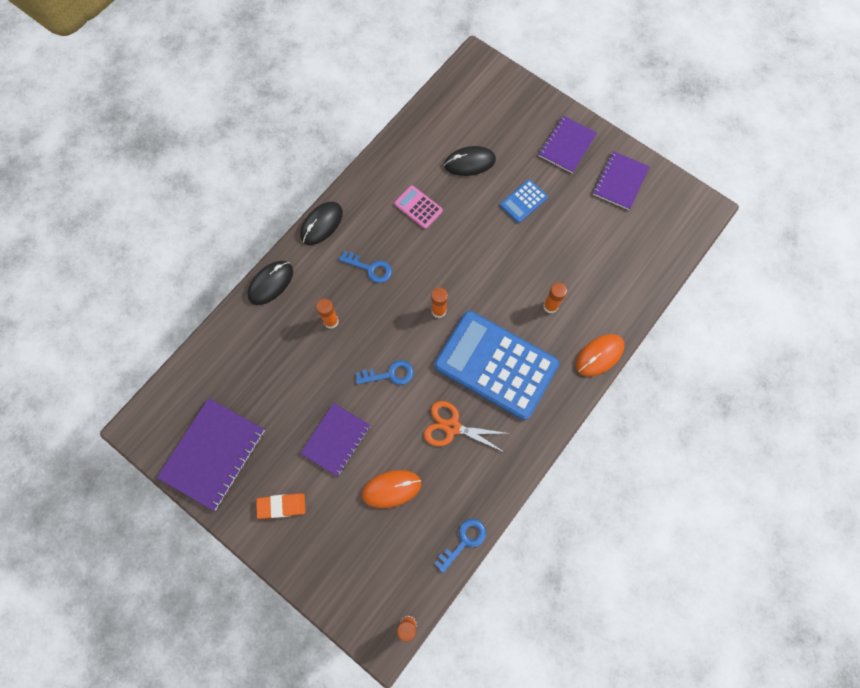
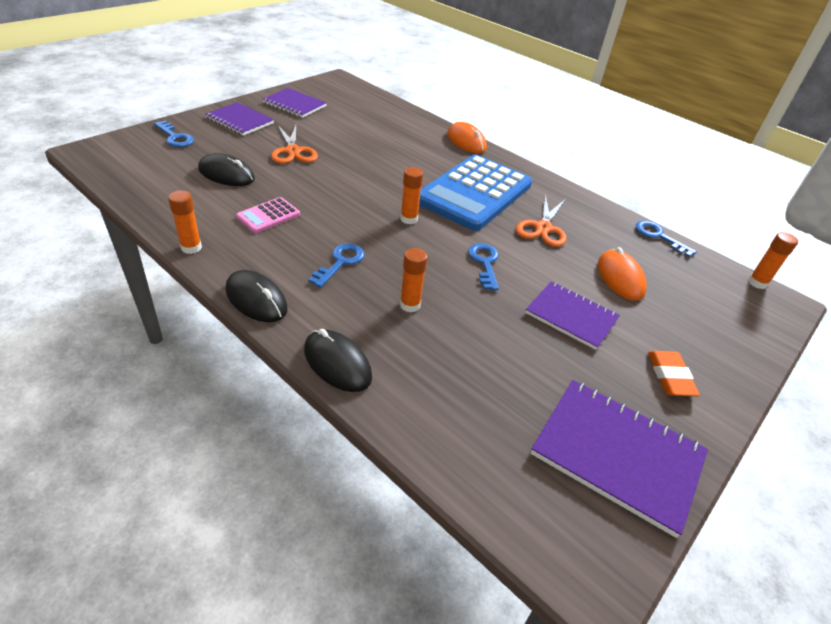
camera: 90 degrees left, 30 degrees down
black mouse [444,146,496,176] -> black mouse turned 60 degrees counterclockwise [198,153,255,186]
blue calculator [500,179,548,223] -> orange scissors [271,125,318,164]
orange glue stick [543,283,567,313] -> orange glue stick moved to [168,190,202,254]
none -> blue key [154,121,194,147]

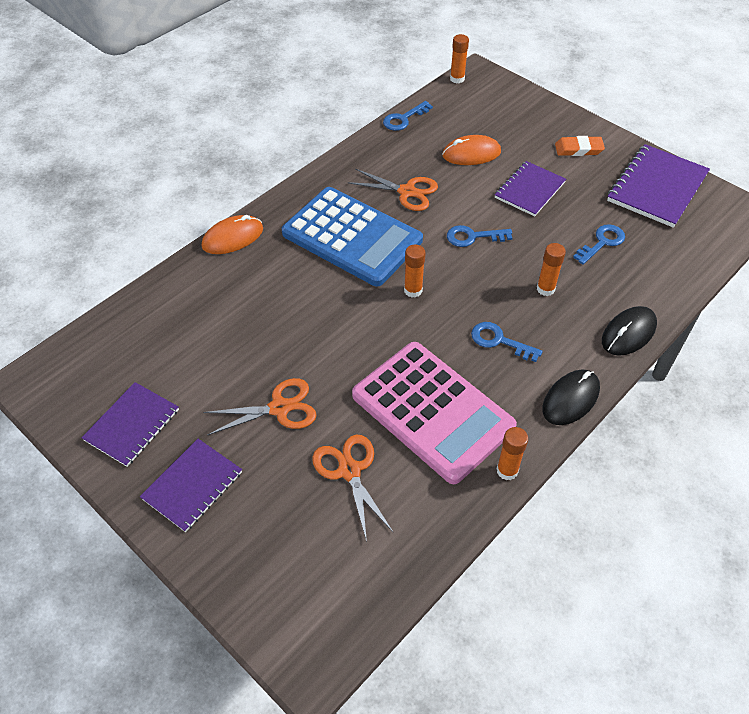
camera: 85 degrees left, 10 degrees up
blue key [154,121,194,147] -> blue key moved to [573,224,625,265]
black mouse [198,153,255,186] -> orange scissors [312,435,394,542]
pink calculator [236,197,300,233] -> pink calculator [352,342,517,484], size x2.35

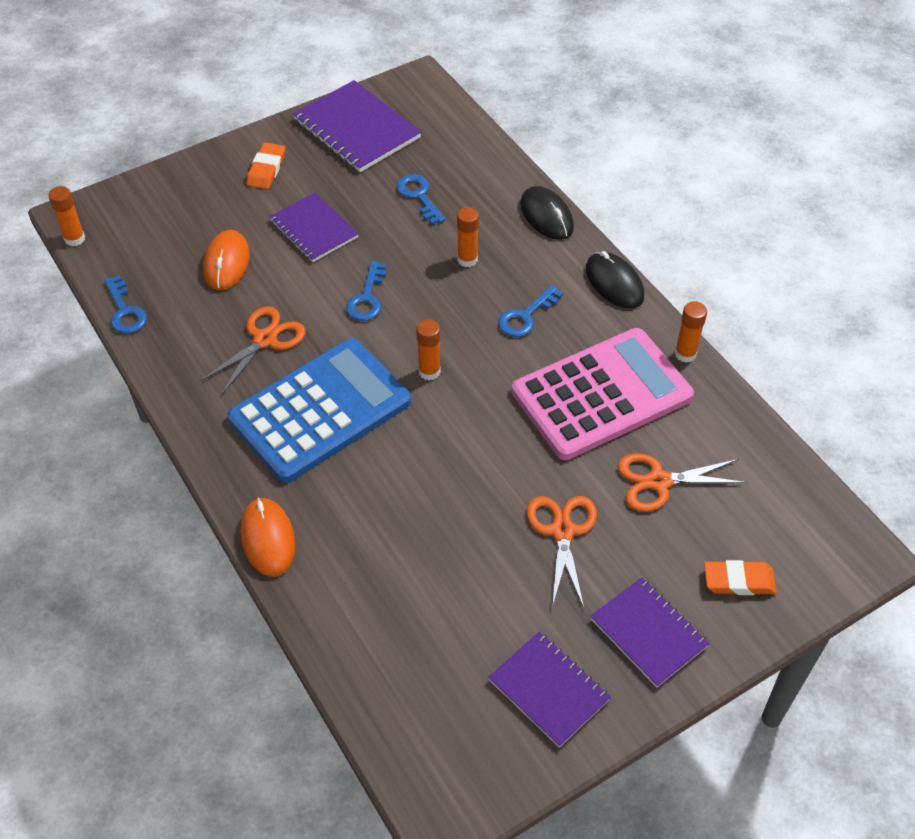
camera: 75 degrees left, 0 degrees up
none -> orange eraser [704,560,777,595]

